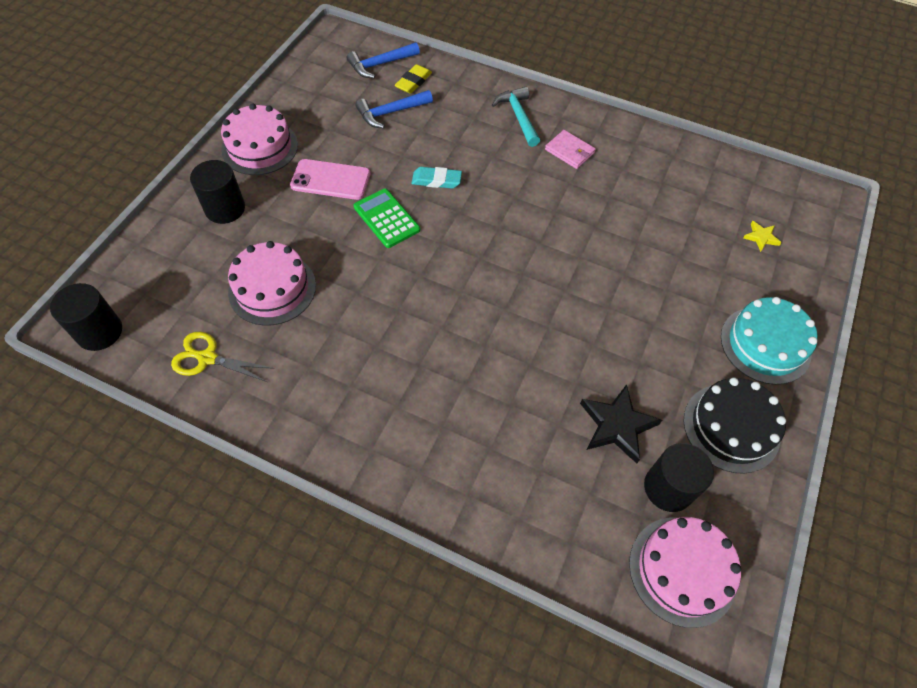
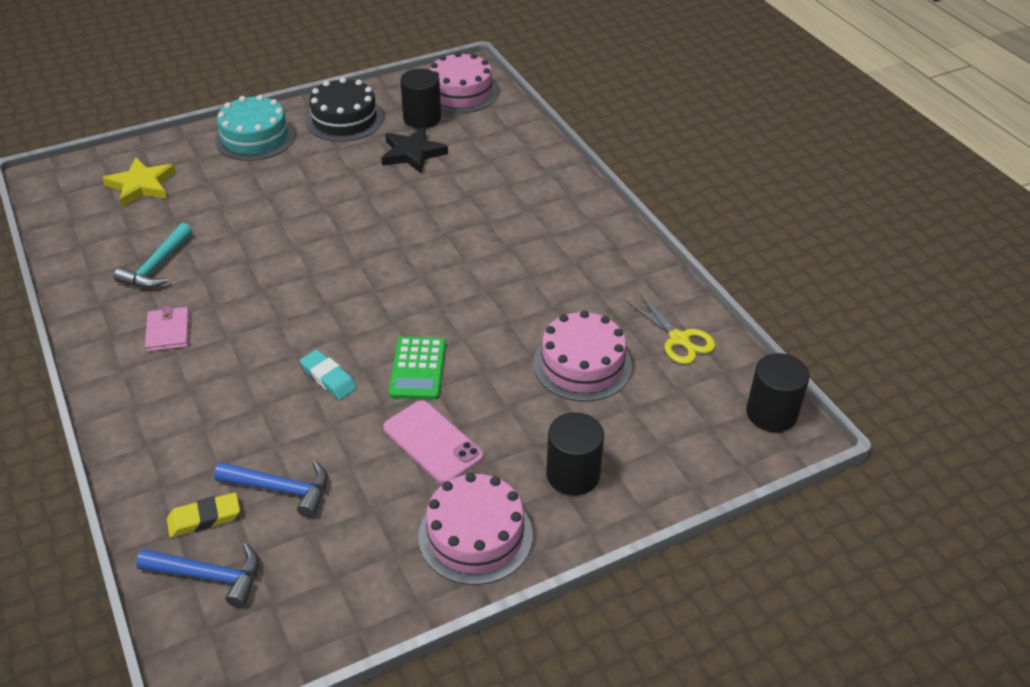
camera: 140 degrees left, 15 degrees down
turquoise hammer [492,86,540,147] -> turquoise hammer moved to [114,223,193,288]
yellow star [743,221,782,252] -> yellow star [102,157,176,207], size x1.90

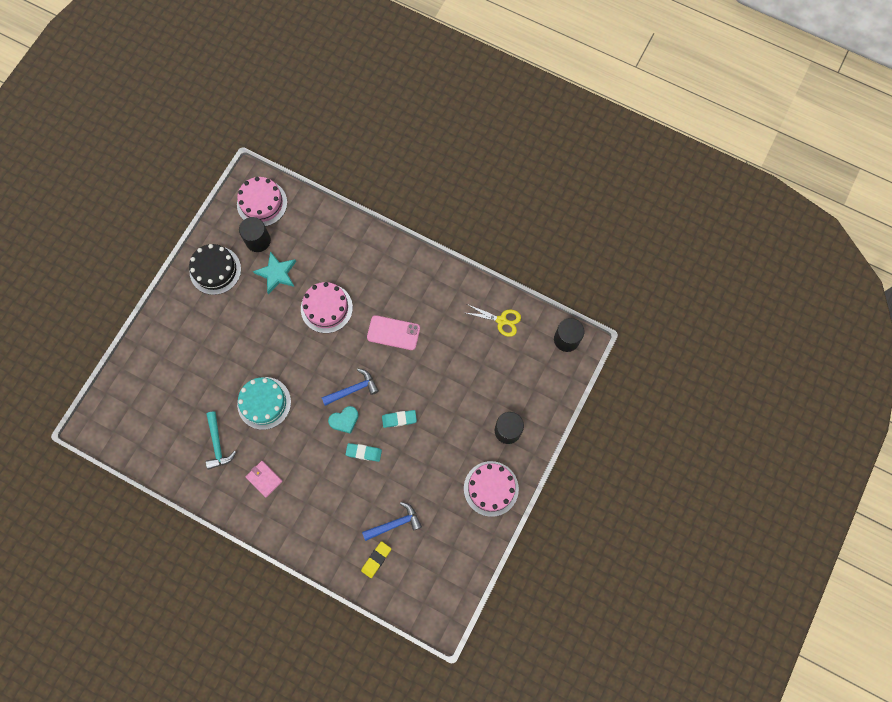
camera: 35 degrees left, 30 degrees up
yellow star [102,157,176,207] -> none
blue hammer [136,543,259,608] -> blue hammer moved to [322,369,379,406]
turquoise cake [215,95,295,161] -> turquoise cake moved to [237,377,291,430]
black star [381,127,448,173] -> turquoise star [253,251,296,294]
pink phone [383,400,483,484] -> pink phone moved to [367,315,420,350]
green calculator [389,337,446,400] -> turquoise eraser [382,410,417,428]
pink cake [533,310,632,402] -> pink cake moved to [301,282,353,333]
none -> turquoise heart [328,406,359,434]

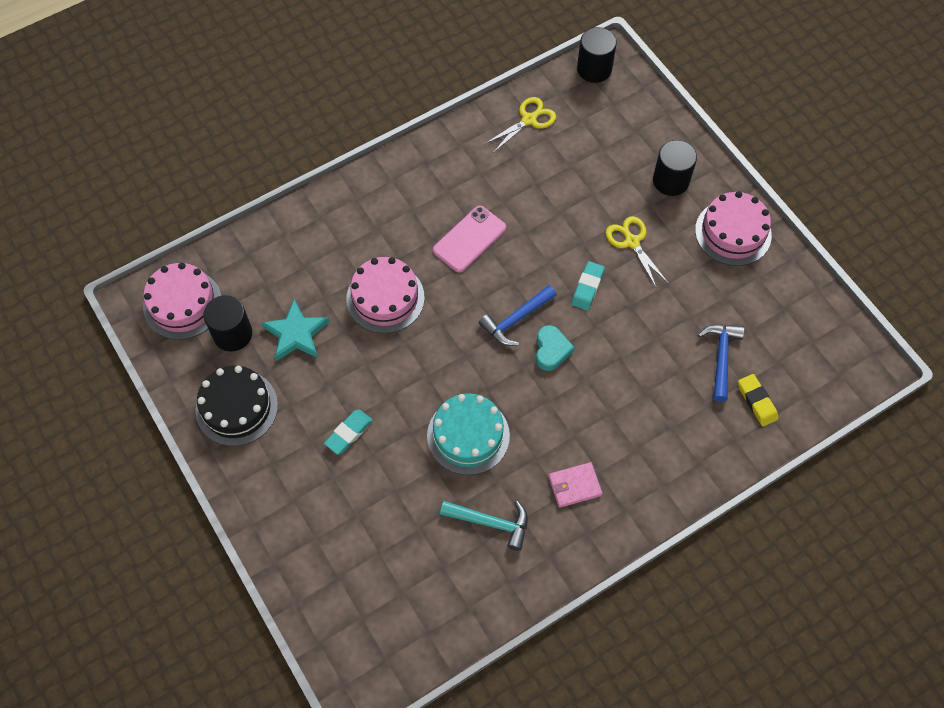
camera: 60 degrees left, 10 degrees down
blue hammer [322,369,379,406] -> blue hammer turned 135 degrees counterclockwise [479,285,556,346]
turquoise eraser [346,443,382,462] -> turquoise eraser moved to [324,409,373,455]
none -> yellow scissors [606,216,668,289]

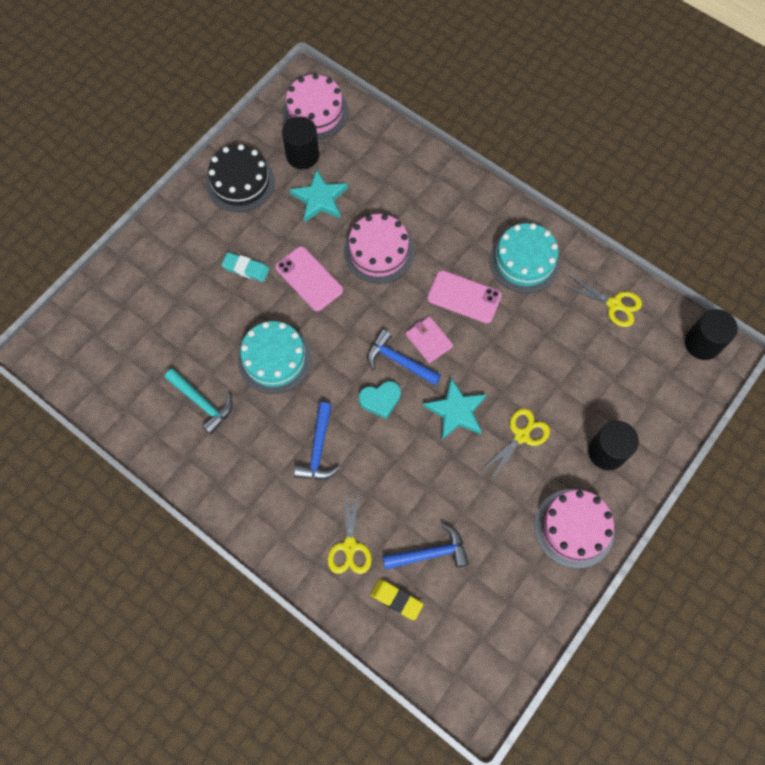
camera: 70 degrees right, 5 degrees up
turquoise hammer [440,501,528,551] -> turquoise hammer turned 45 degrees counterclockwise [165,368,233,435]
pink wallet [548,462,602,508] -> pink wallet moved to [406,316,453,363]
turquoise eraser [571,261,605,310] -> turquoise star [423,378,487,440]
yellow eraser [738,374,778,427] -> yellow eraser turned 75 degrees clockwise [370,579,424,620]
none -> pink phone [275,246,343,311]
none -> blue hammer [294,402,340,480]
none -> yellow scissors [328,487,372,574]
none -> turquoise cake [489,223,560,293]

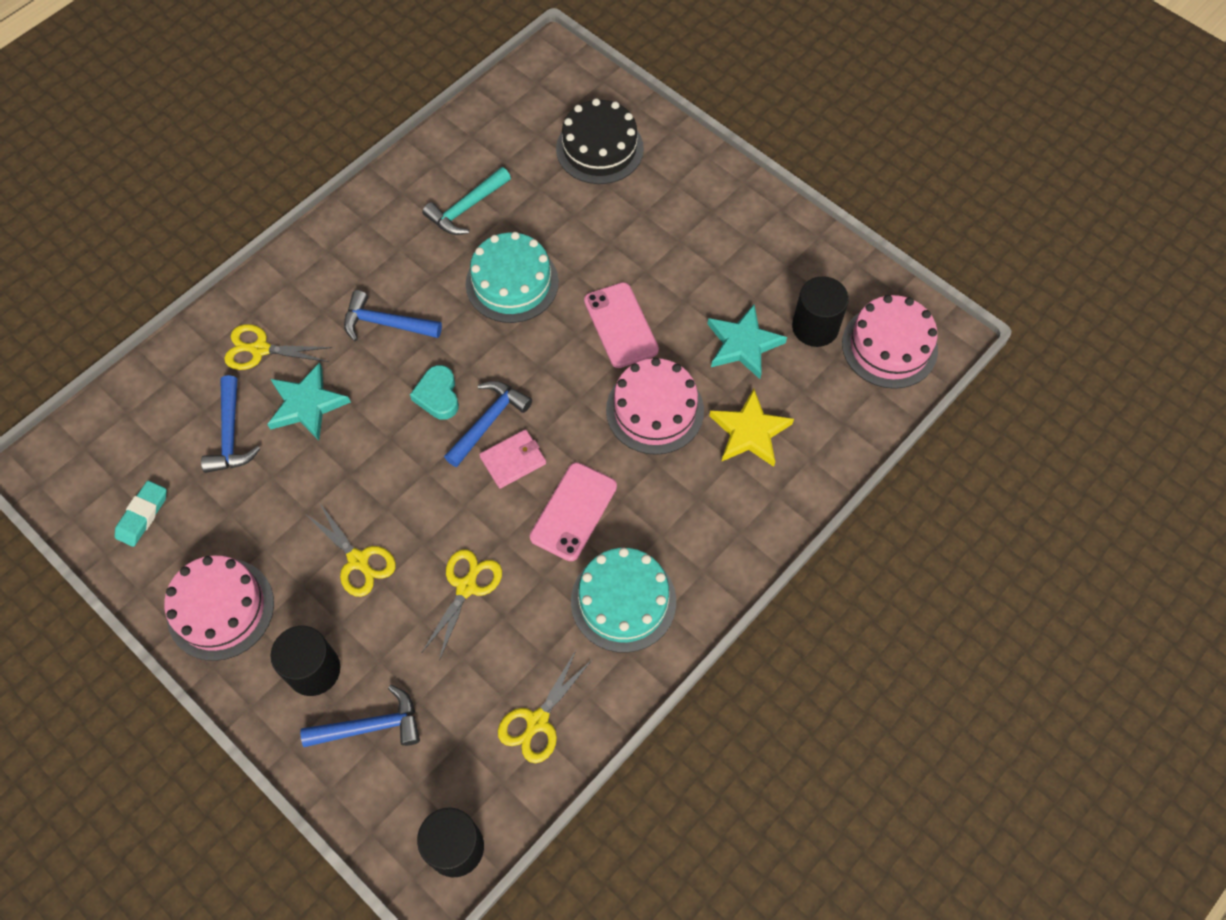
camera: 95 degrees right, 5 degrees down
black cake [206,144,275,212] -> black cake moved to [556,98,644,184]
turquoise eraser [222,252,270,282] -> turquoise eraser moved to [115,481,167,547]
pink phone [275,246,343,311] -> pink phone turned 75 degrees counterclockwise [584,282,659,368]
yellow eraser [370,579,424,620] -> none
turquoise star [423,378,487,440] -> turquoise star moved to [267,363,351,441]
none -> blue hammer [300,685,420,747]
none -> yellow scissors [422,549,502,661]
none -> yellow star [709,389,794,467]

